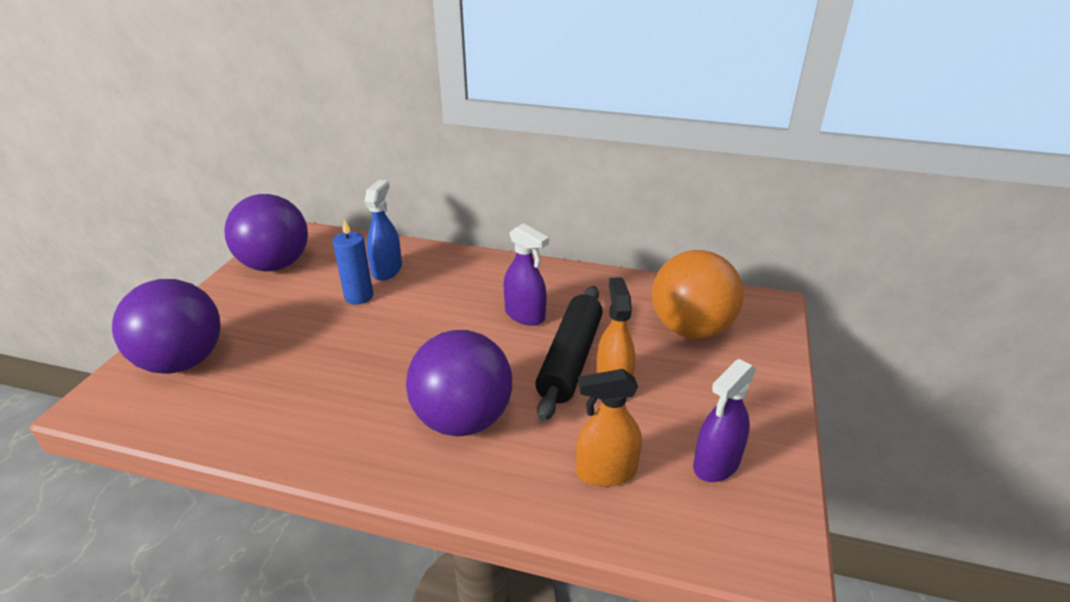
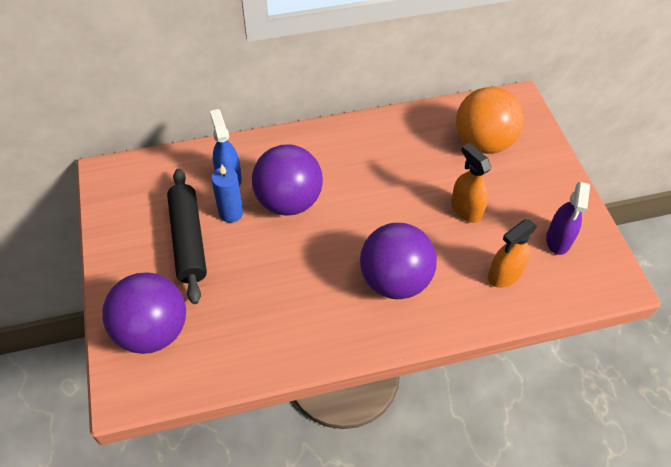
camera: 30 degrees left, 20 degrees up
purple ball [224,194,308,271] -> purple ball moved to [252,145,323,216]
purple spray bottle [504,223,549,326] -> none
black rolling pin [535,286,603,421] -> black rolling pin moved to [167,169,207,304]

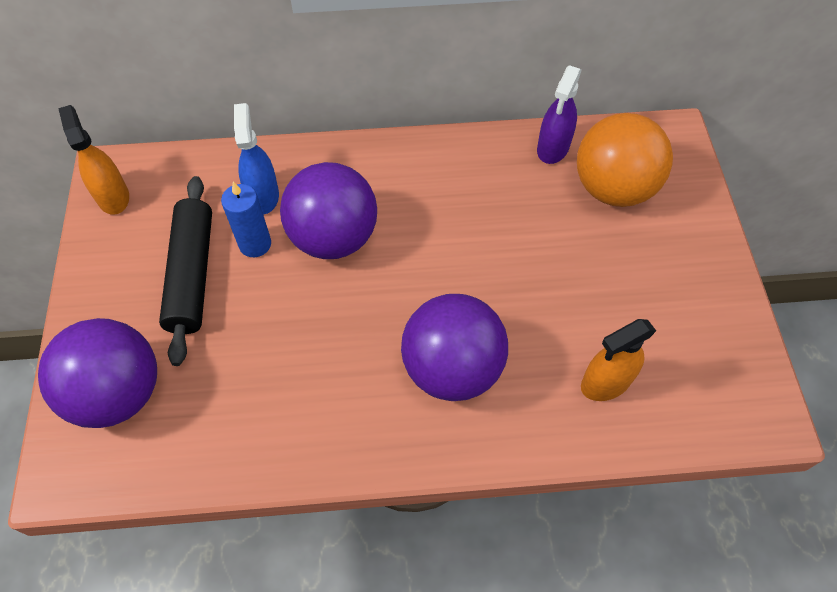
camera: 10 degrees right, 5 degrees up
orange spray bottle [451,143,491,223] -> orange spray bottle moved to [58,105,129,215]
purple spray bottle [546,182,590,255] -> purple spray bottle moved to [537,65,581,164]

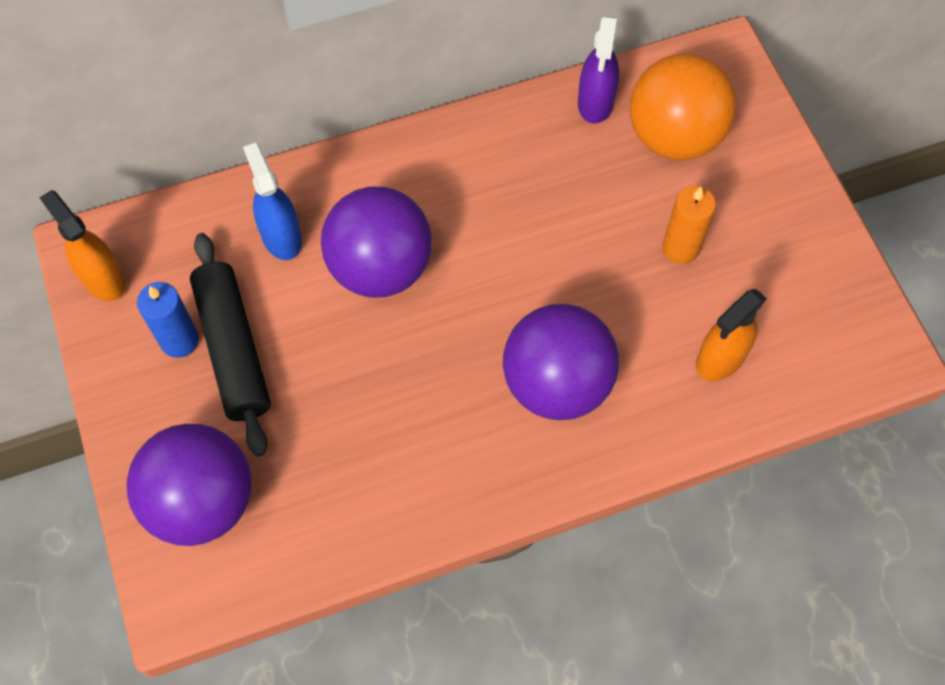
camera: 15 degrees left, 5 degrees up
blue candle [221,182,271,257] -> blue candle moved to [137,282,199,358]
none -> orange candle [662,186,716,264]

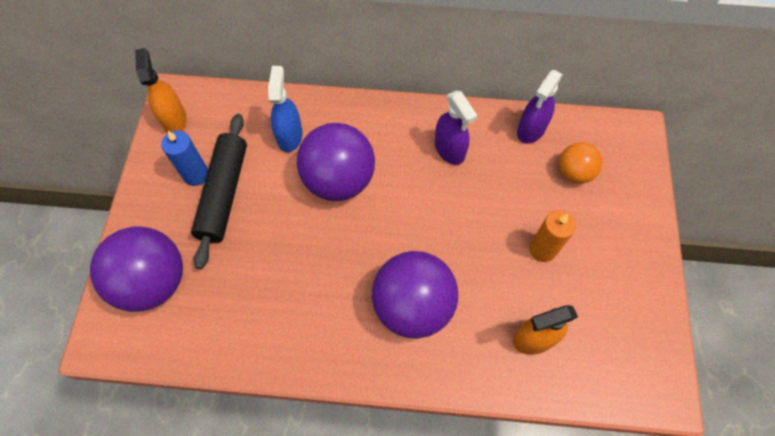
camera: 25 degrees right, 0 degrees up
orange ball [630,53,737,160] -> orange ball [559,142,603,184], size x0.55
none -> purple spray bottle [435,91,478,165]

